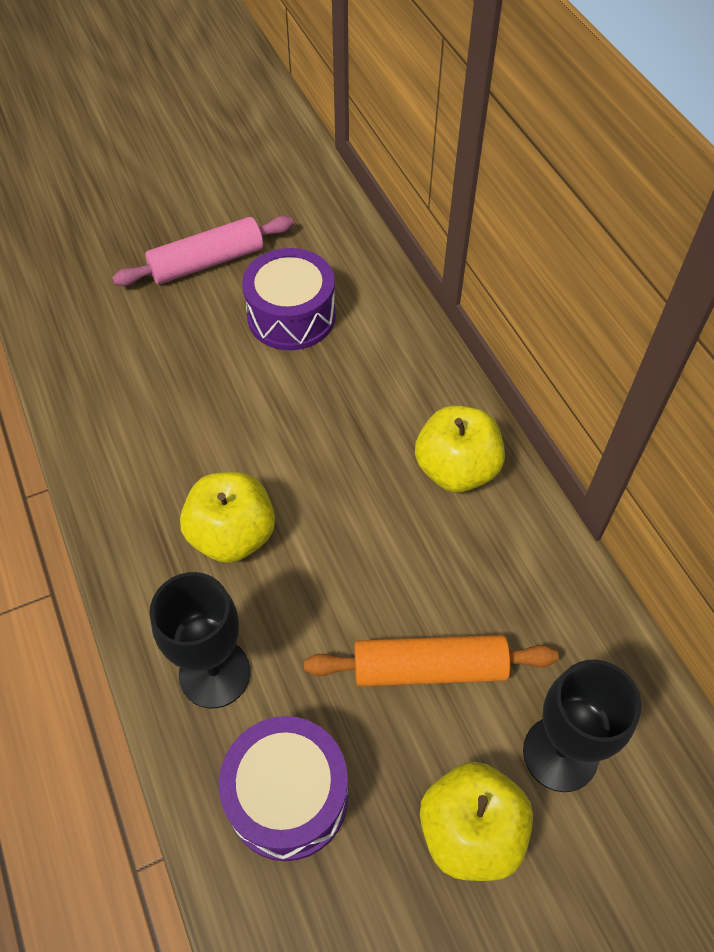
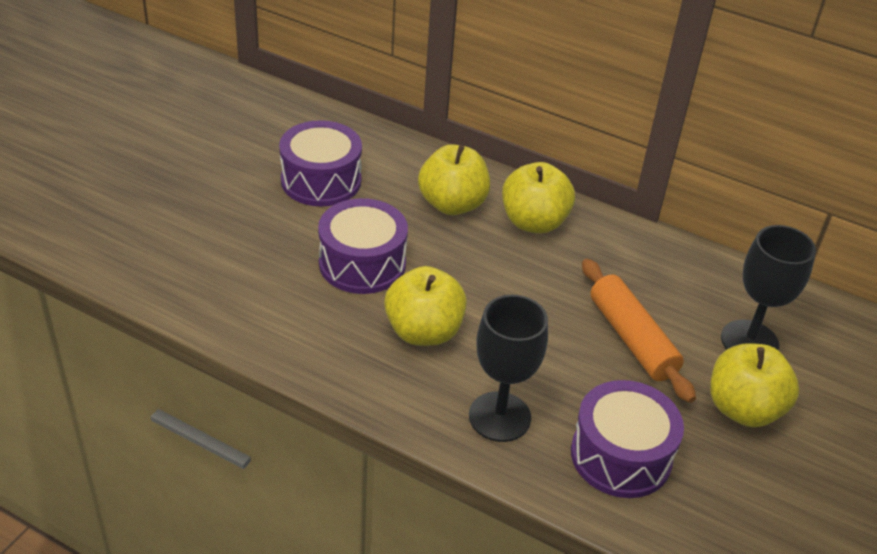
camera: 40 degrees left, 15 degrees down
pink rolling pin [112,216,294,286] -> none
orange rolling pin [304,635,559,687] -> orange rolling pin turned 75 degrees counterclockwise [582,259,696,403]
none -> purple drum [318,198,408,294]
none -> yellow apple [418,144,490,215]

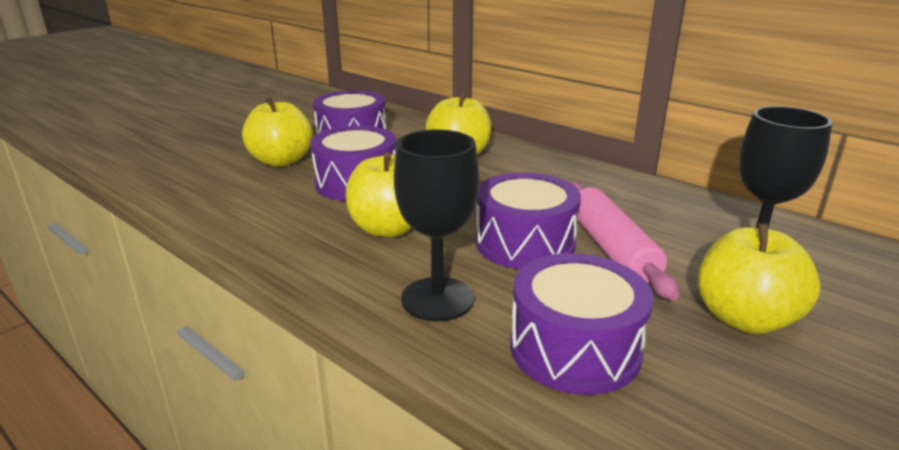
camera: 15 degrees right, 15 degrees down
yellow apple [502,162,575,233] -> yellow apple moved to [242,97,313,167]
orange rolling pin [582,259,696,403] -> pink rolling pin [571,182,680,300]
none -> purple drum [476,172,581,269]

